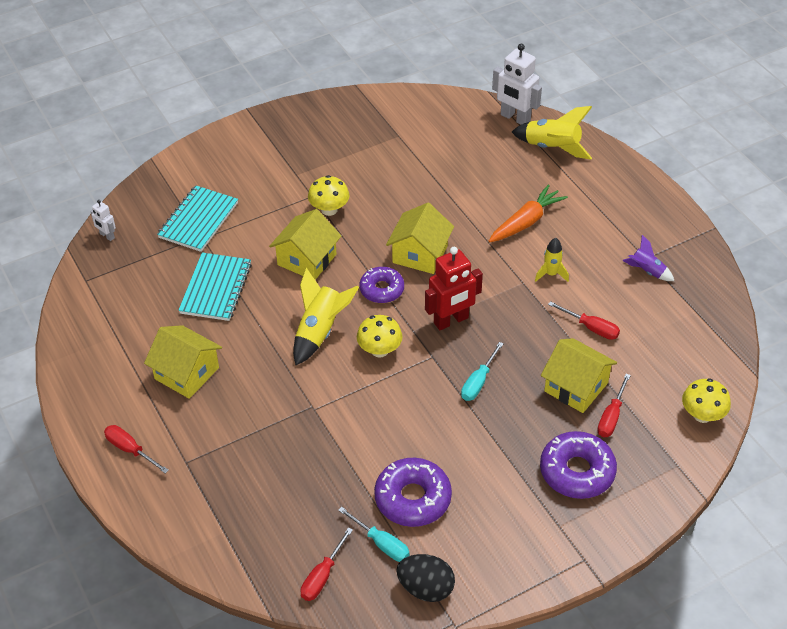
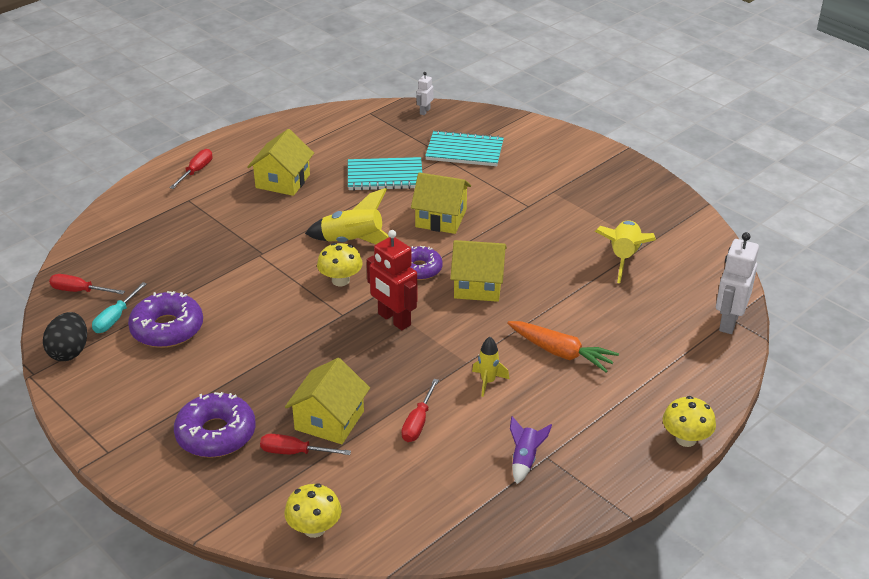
camera: 75 degrees right, 10 degrees down
yellow mushroom [308,175,349,216] -> yellow mushroom moved to [663,396,716,447]
turquoise screwdriver [461,342,504,401] -> none
yellow rocket [512,106,592,160] -> yellow rocket moved to [595,220,656,283]

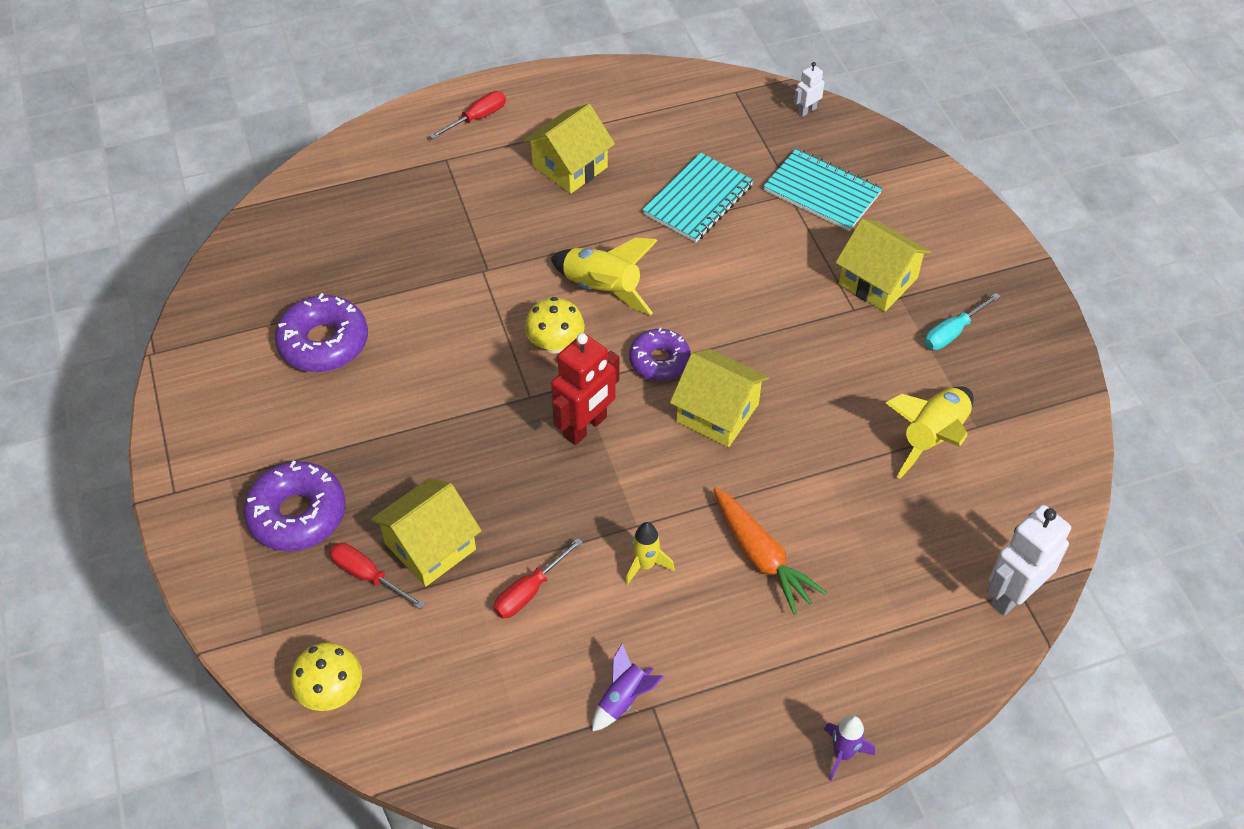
camera: 25 degrees right, 15 degrees up
black egg [43,312,87,361] -> none
red screwdriver [49,274,125,294] -> none
turquoise screwdriver [92,282,147,333] -> turquoise screwdriver moved to [924,293,1001,350]
turquoise notebook [348,157,422,191] -> turquoise notebook turned 75 degrees counterclockwise [643,153,754,242]
red robot [367,230,418,330] -> red robot turned 120 degrees counterclockwise [551,333,619,445]
yellow house [411,172,471,234] -> yellow house moved to [835,219,931,312]
yellow mushroom [663,396,716,447] -> purple rocket [824,715,875,781]

